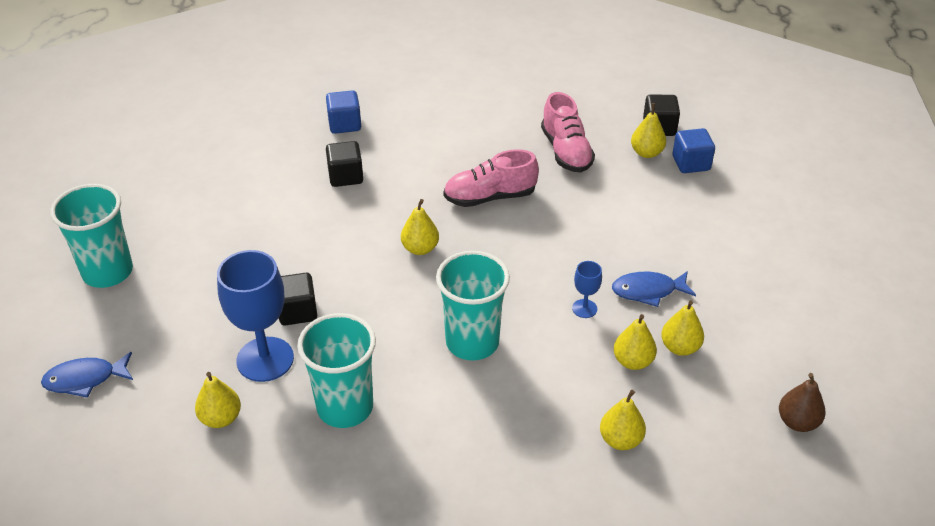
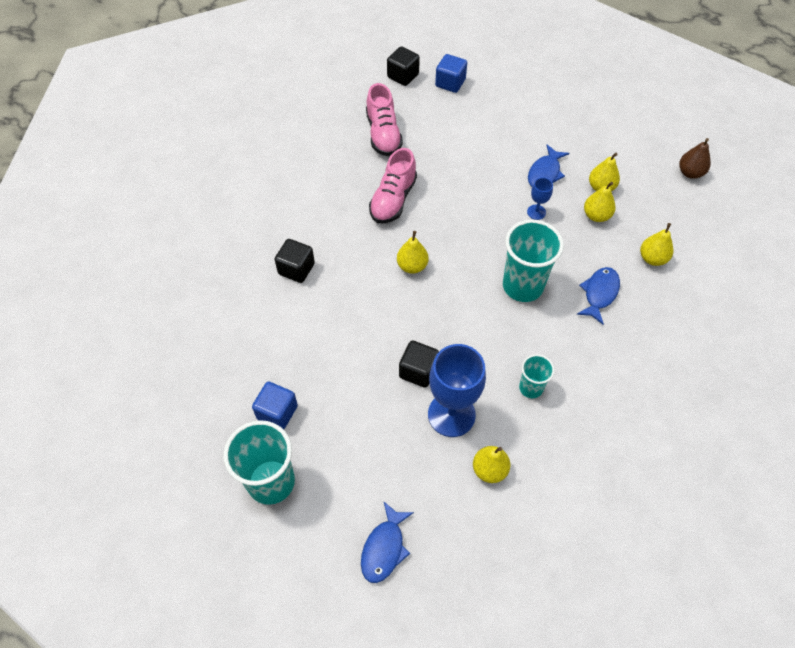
camera: 55 degrees left, 15 degrees up
turquoise cup [297,313,376,428] -> turquoise cup [519,354,555,398], size x0.54
blue cube [326,90,361,134] -> blue cube moved to [252,382,298,430]
pink shoe [541,92,595,173] -> pink shoe turned 60 degrees clockwise [366,83,403,156]
yellow pear [631,103,666,158] -> none
none -> blue fish [576,267,620,325]

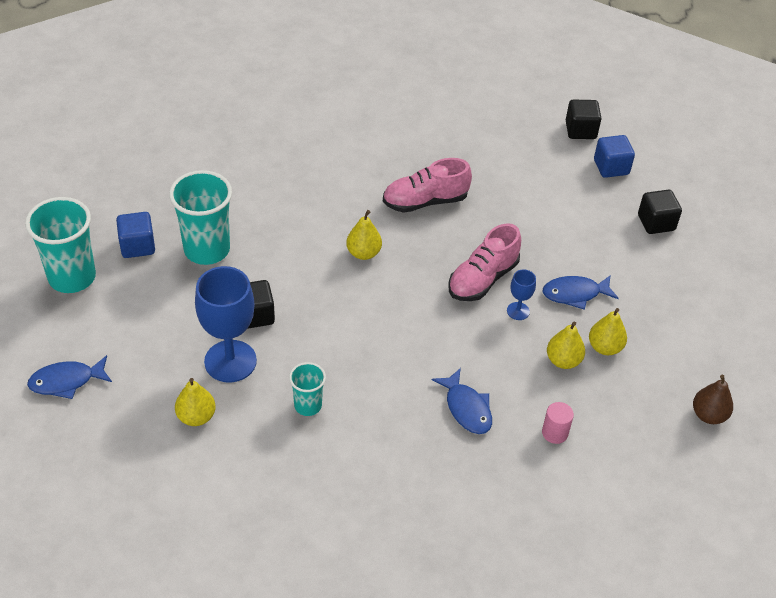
camera: 50 degrees right, 10 degrees down
black cube [274,239,315,283] -> black cube moved to [638,190,682,234]
pink shoe [366,83,403,156] -> pink shoe moved to [448,223,521,301]
turquoise cup [503,220,564,302] -> turquoise cup moved to [169,170,232,265]
blue fish [576,267,620,325] -> blue fish turned 75 degrees clockwise [432,368,492,434]
yellow pear [640,223,674,266] -> pink cylinder [542,402,574,444]

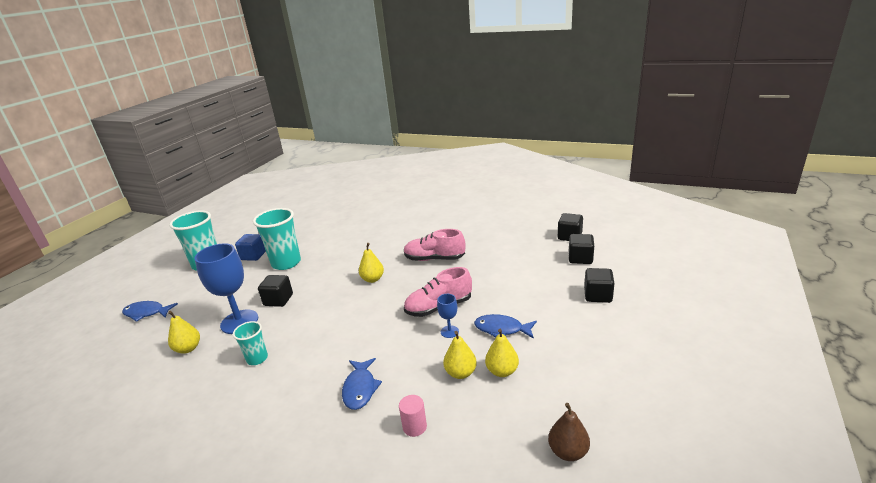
camera: 30 degrees right, 20 degrees down
blue cube [594,135,635,178] -> black cube [569,234,594,264]

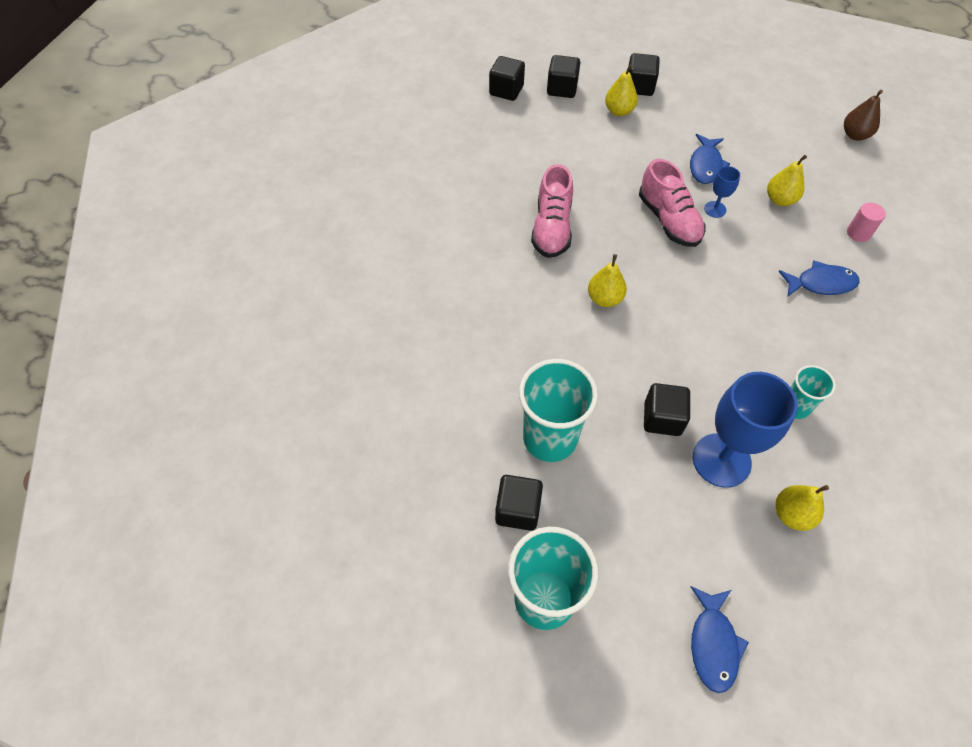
camera: 95 degrees left, 30 degrees up
blue cube [235,234,266,261] -> black cube [495,475,543,531]
yellow pear [485,329,519,377] -> yellow pear moved to [605,64,638,116]

